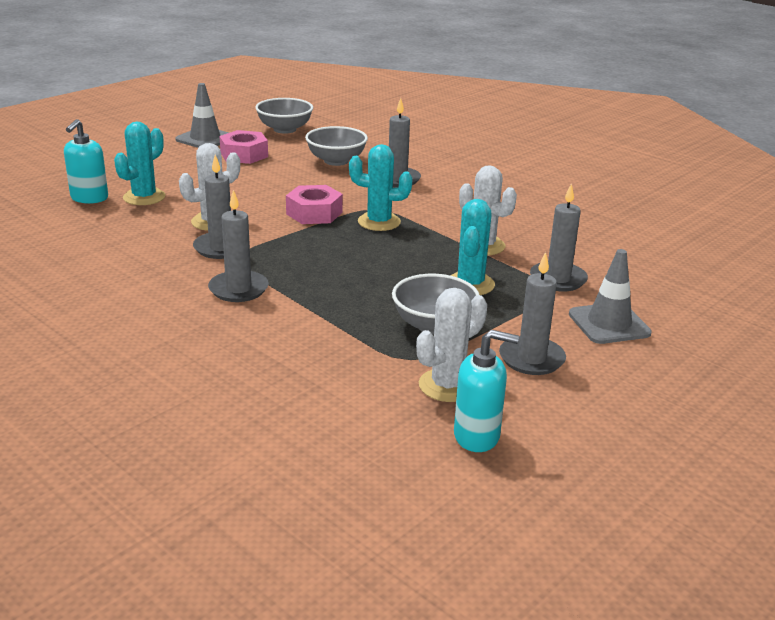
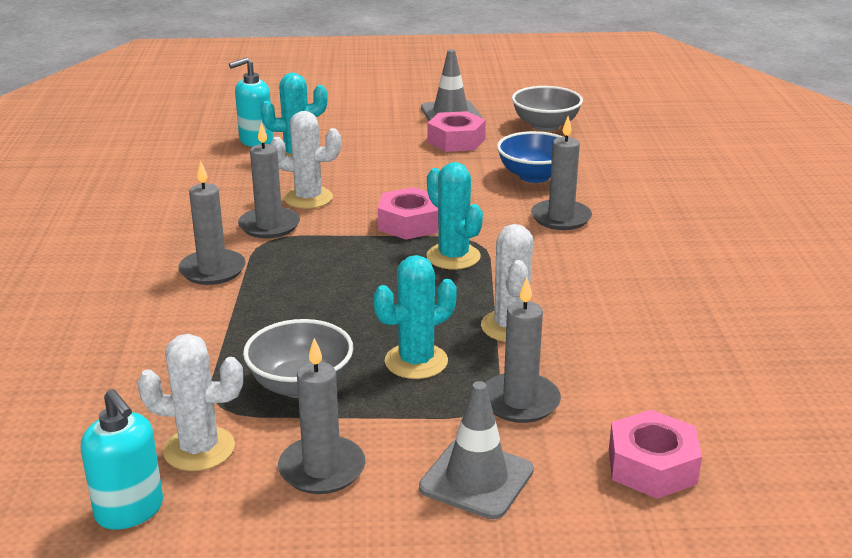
camera: 45 degrees right, 0 degrees up
grey bowl [305,126,368,166] -> blue bowl [497,131,563,183]
none -> pink nut [609,410,702,499]

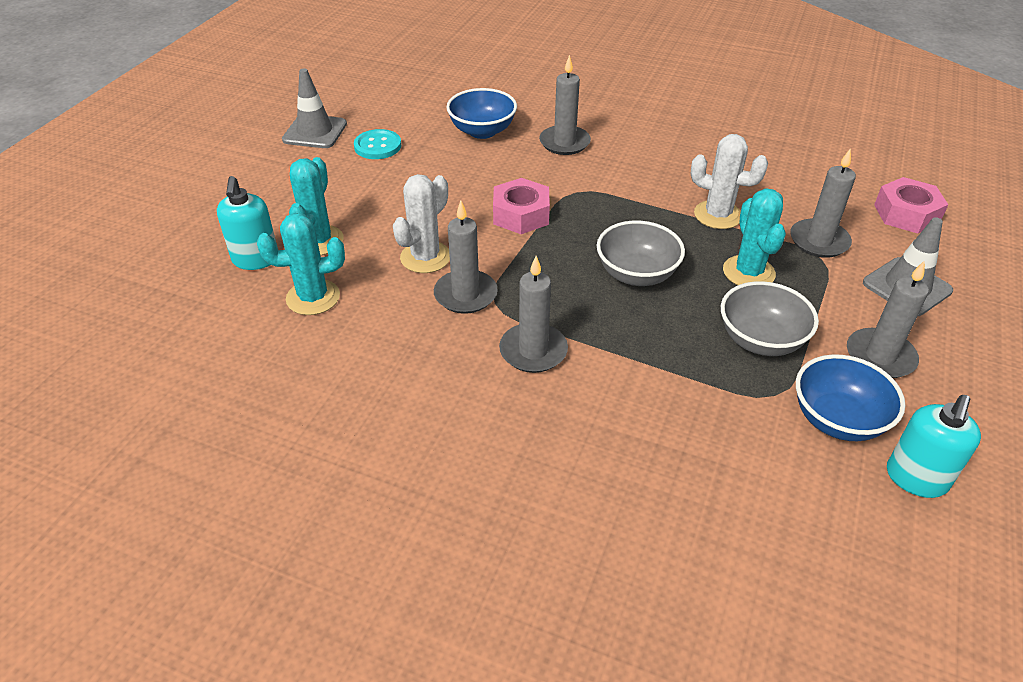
camera: 65 degrees left, 15 degrees up
turquoise soap dispenser [81,389,163,530] -> turquoise soap dispenser turned 135 degrees clockwise [887,395,981,498]
white cactus [137,334,243,471] -> blue bowl [796,354,906,441]
turquoise cactus [426,162,483,270] -> turquoise cactus moved to [257,213,345,315]
pink nut [428,111,486,152] -> turquoise button [354,129,401,159]
grey bowl [512,86,583,131] -> grey bowl moved to [597,221,685,286]

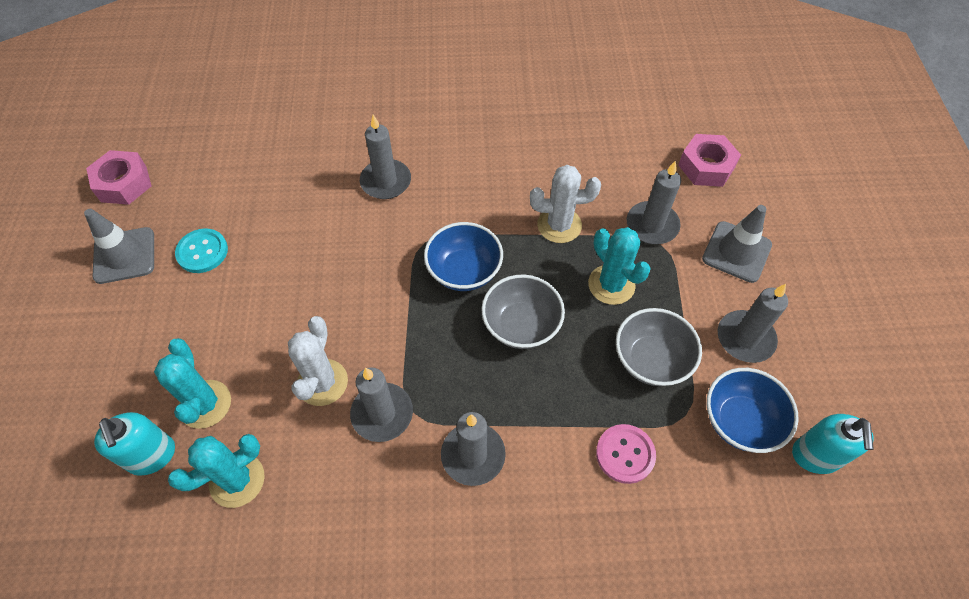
camera: 25 degrees left, 15 degrees up
blue bowl [446,88,517,139] -> blue bowl moved to [424,222,503,291]
pink nut [493,178,550,234] -> pink nut moved to [86,150,151,205]
none -> pink button [596,424,656,484]

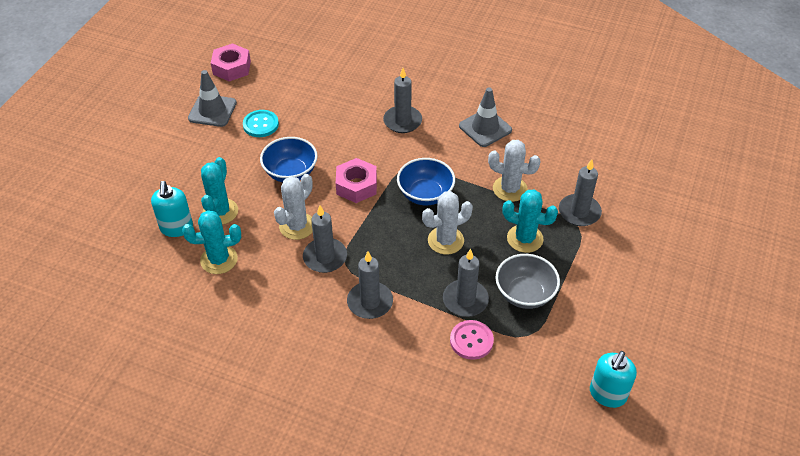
camera: 25 degrees right, 10 degrees down
grey bowl [481,275,565,349] -> white cactus [422,191,473,255]
turquoise cactus [588,227,651,305] -> turquoise cactus turned 60 degrees counterclockwise [502,190,558,253]
pink nut [678,134,741,187] -> pink nut moved to [336,158,377,203]
grey traffic cone [702,205,772,283] -> grey traffic cone moved to [459,87,512,147]
blue bowl [707,368,799,453] -> blue bowl moved to [260,137,318,182]
grey candle [718,284,788,363] -> grey candle moved to [443,249,489,317]

